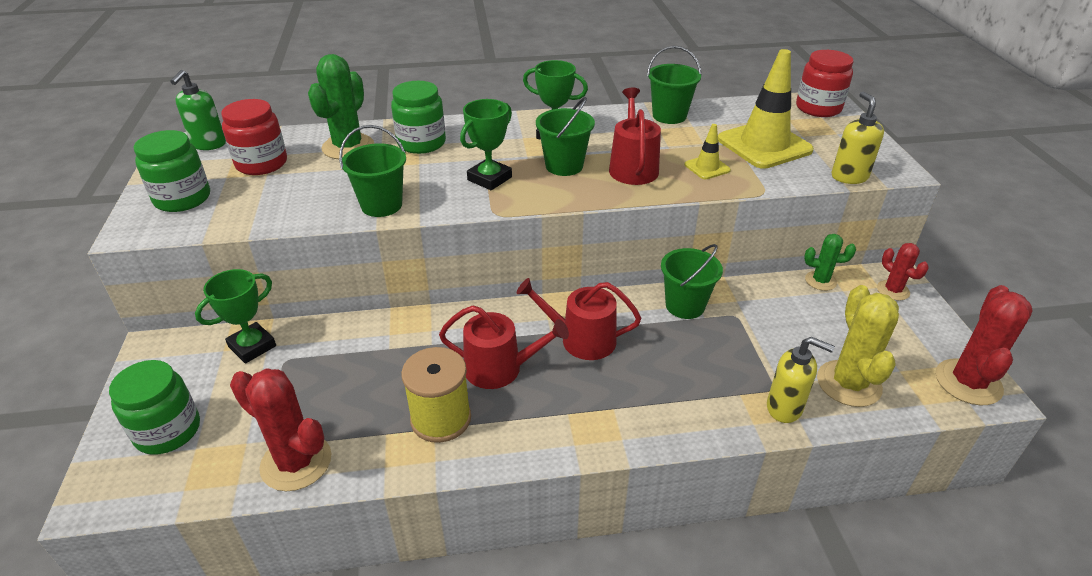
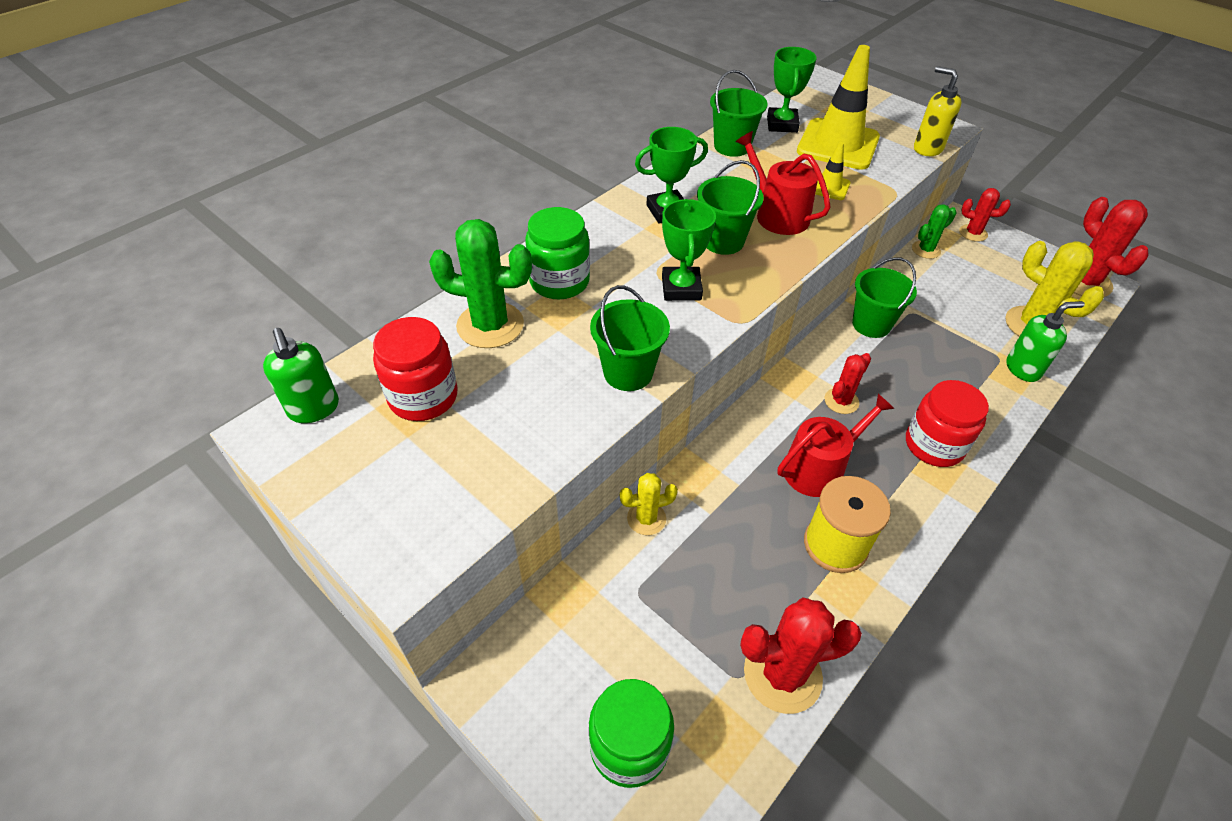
camera: 40 degrees left, 10 degrees up
green jar [133,130,210,212] -> none
green trophy [195,269,276,364] -> green trophy moved to [767,47,817,133]
green cactus [308,54,374,159] -> green cactus turned 60 degrees counterclockwise [429,219,532,348]
red watering can [517,278,641,360] -> red cactus [824,353,871,414]
yellow soap dispenser [767,337,835,423] -> green soap dispenser [1006,301,1085,382]
red jar [796,50,854,117] -> red jar moved to [906,380,989,467]
none -> yellow cactus [620,473,678,535]

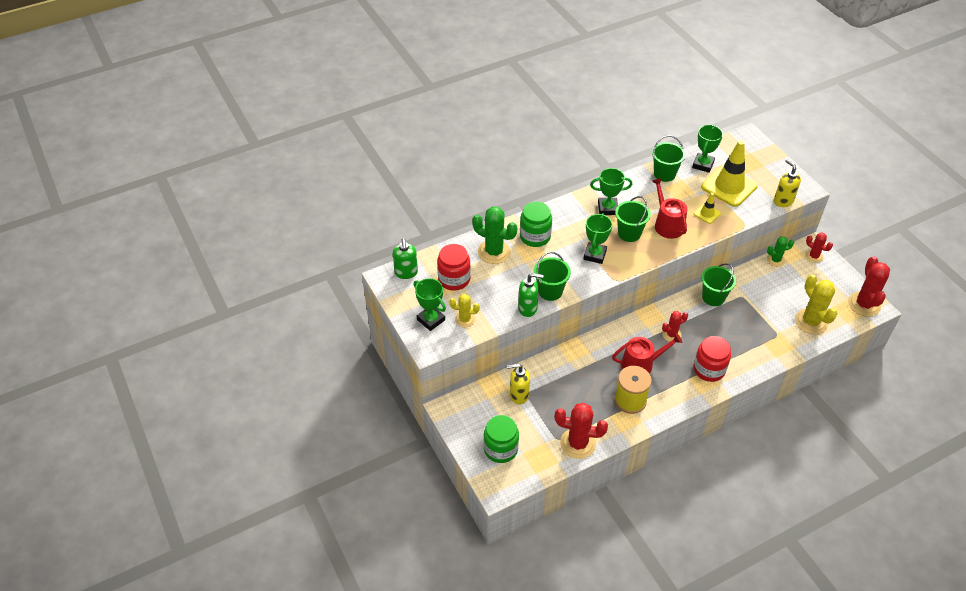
camera: 20 degrees right, 0 degrees up
yellow cactus [620,473,678,535] -> yellow cactus moved to [450,294,480,328]
green soap dispenser [1006,301,1085,382] -> green soap dispenser moved to [518,273,543,317]
none -> green trophy [414,278,446,331]
none -> yellow soap dispenser [507,364,530,404]

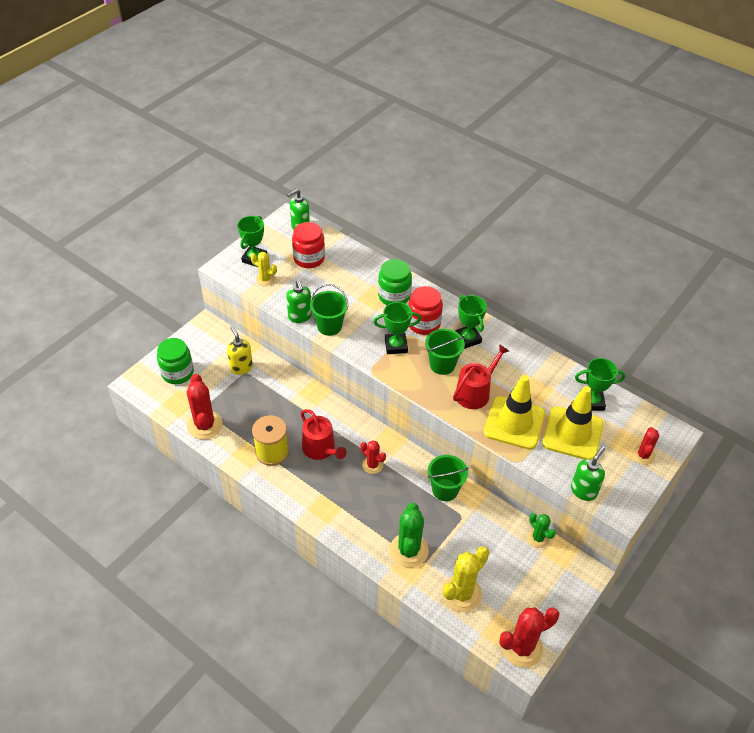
camera: 65 degrees right, 0 degrees up
yellow cactus [450,294,480,328] -> yellow cactus turned 45 degrees counterclockwise [251,252,277,286]
green cactus [472,206,517,264] -> green cactus moved to [390,503,429,568]
green bucket [652,135,686,182] -> none
yellow traffic cone [694,193,721,224] -> yellow traffic cone [484,375,545,450], size x2.14
red jar [694,336,731,382] -> red jar moved to [408,286,443,335]
yellow soap dispenser [774,159,801,207] -> green soap dispenser [571,447,605,501]
red cactus [805,232,833,263] -> red cactus moved to [632,427,659,465]

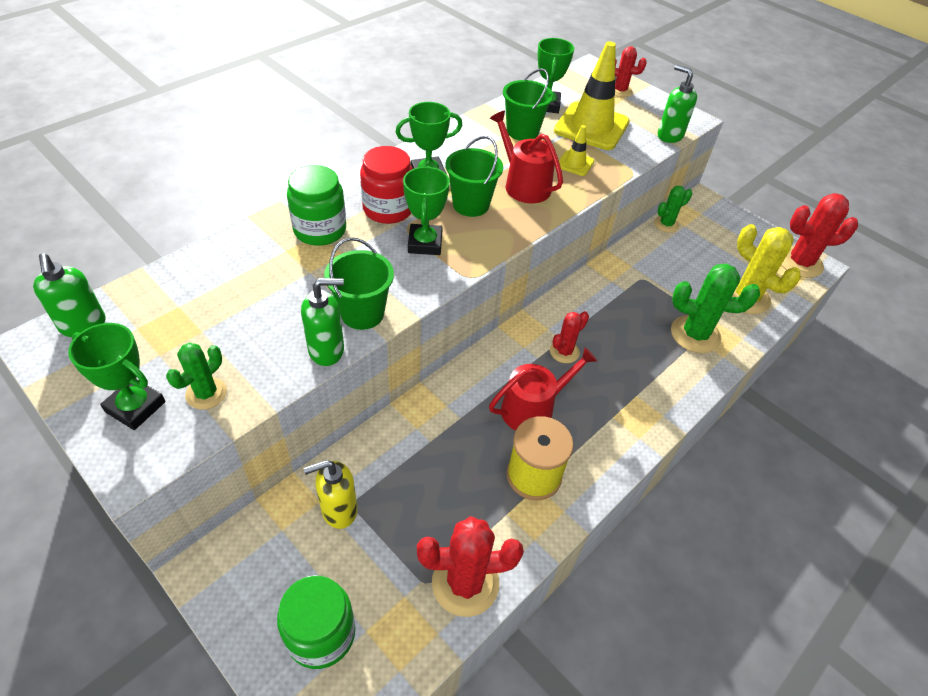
camera: 85 degrees left, 0 degrees up
yellow cactus [251,252,277,286] -> green cactus [166,343,227,410]
red jar [292,222,325,268] -> none
green bucket [428,455,469,501] -> green bucket moved to [503,68,553,141]
yellow traffic cone [484,375,545,450] -> yellow traffic cone [559,125,594,176], size x0.47
red cactus [499,607,559,668] -> red cactus turned 75 degrees counterclockwise [781,193,858,278]

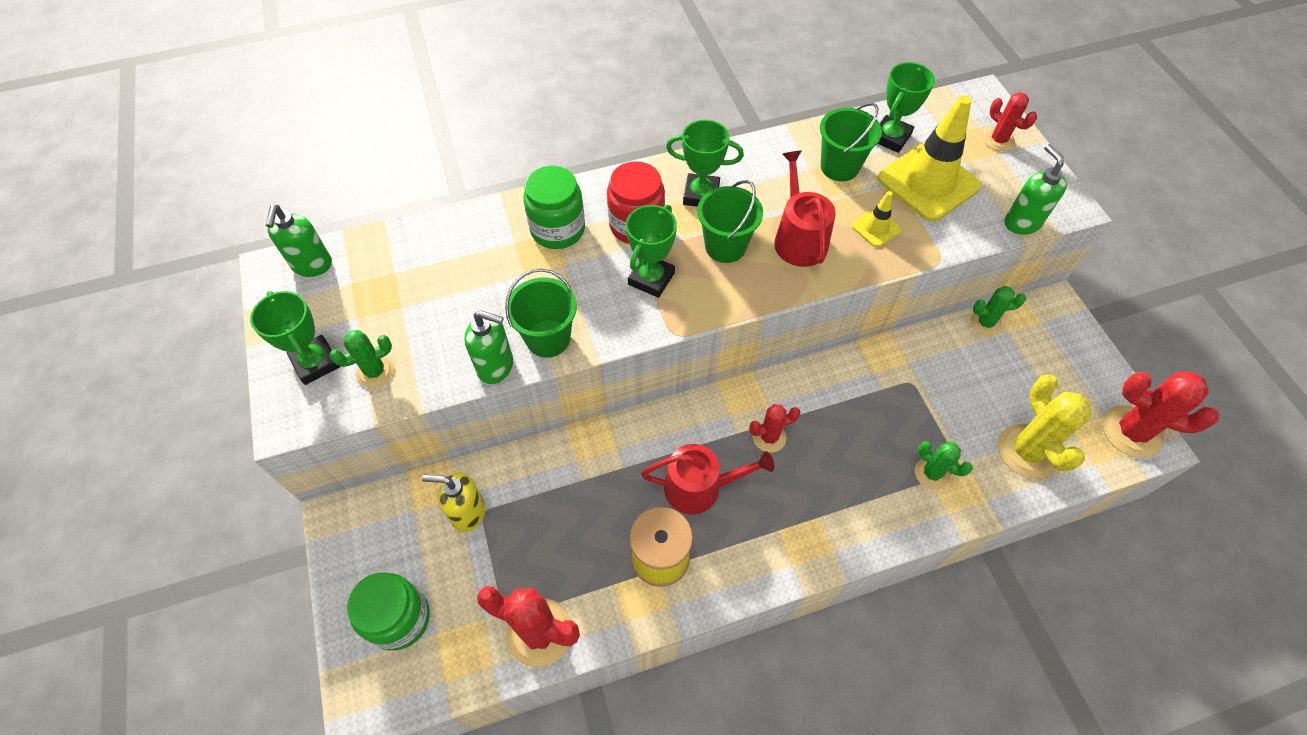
camera: 30 degrees right, 10 degrees up
green cactus [671,264,760,353] -> green cactus [915,441,973,490], size x0.58

